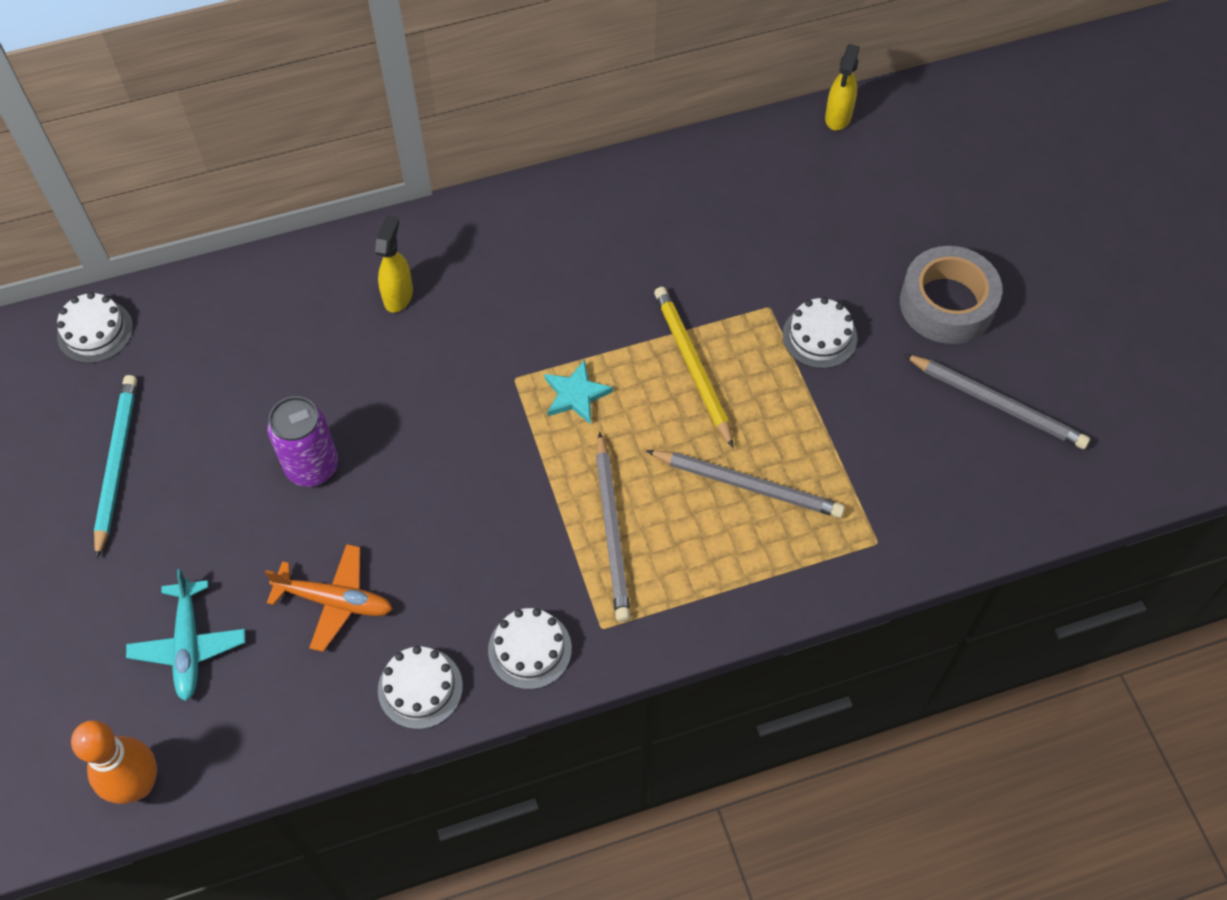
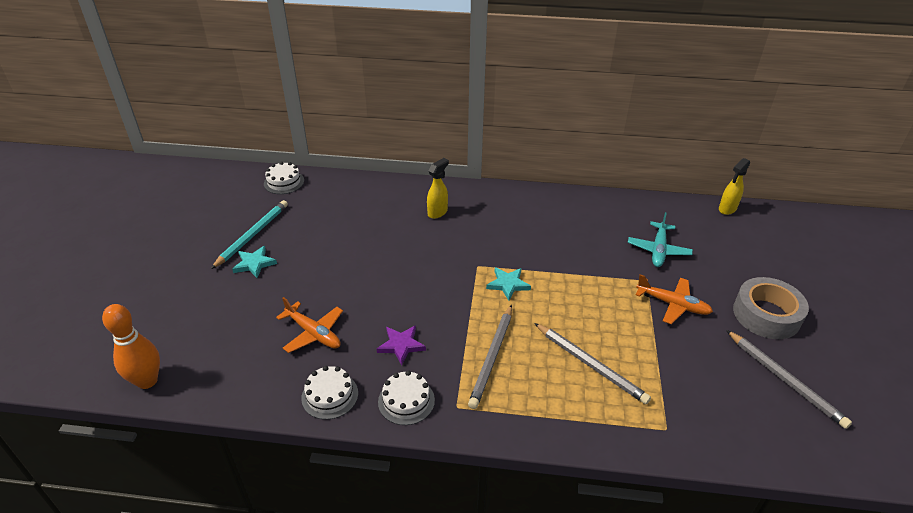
camera: 25 degrees right, 20 degrees down
turquoise plane [126,569,245,701] -> turquoise plane moved to [628,212,693,267]
purple can [267,396,338,487] -> none
yellow pencil [654,287,733,448] -> none
white cake [783,297,857,368] -> orange plane [636,274,713,324]
none -> turquoise star [232,246,277,278]
none -> purple star [377,325,426,365]

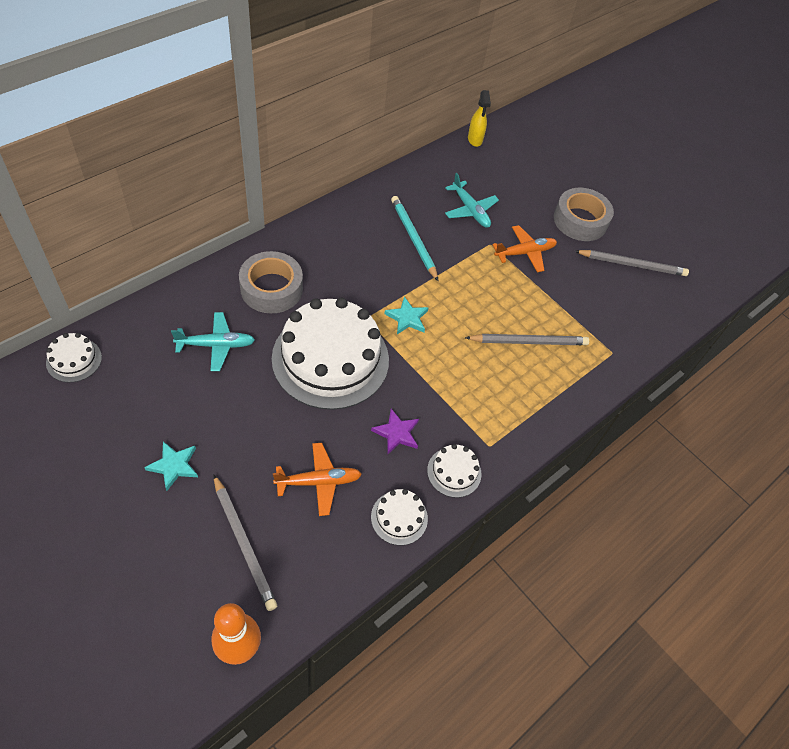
camera: 55 degrees left, 15 degrees up
turquoise pencil [211,200,288,269] -> turquoise pencil moved to [391,196,438,281]
yellow spray bottle [427,158,449,219] -> grey tape [239,251,303,313]
grey pencil [468,305,512,409] -> grey pencil moved to [214,475,277,611]
none -> turquoise plane [171,312,255,371]
none -> white cake [272,298,389,410]

